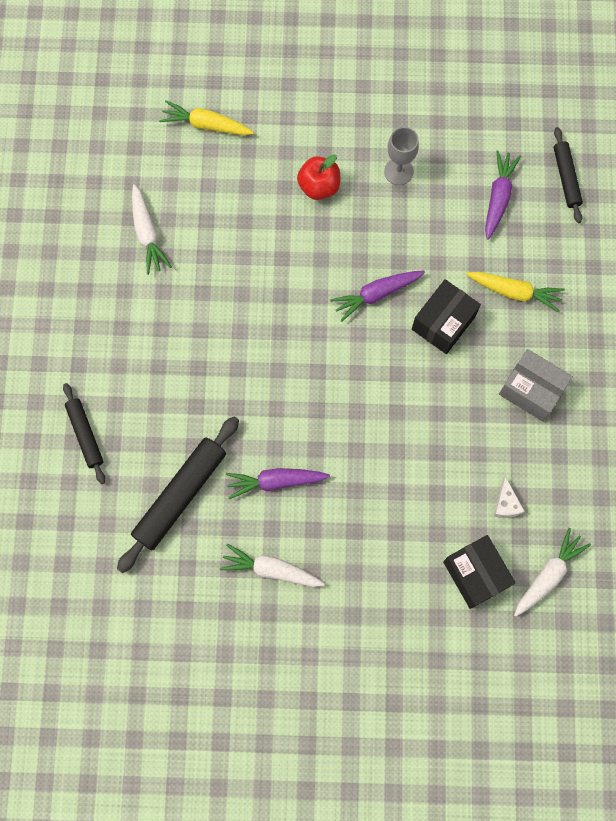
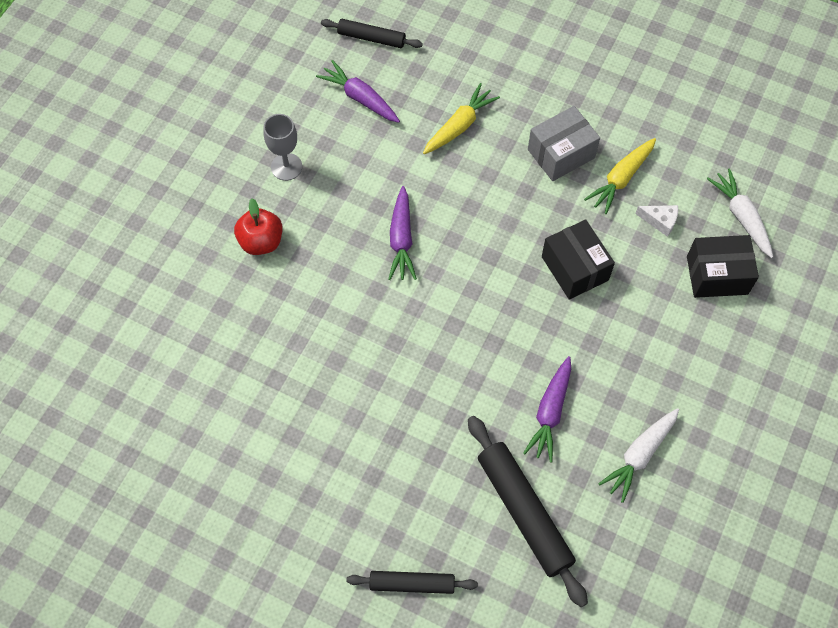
camera: 65 degrees left, 10 degrees down
white carrot [132,184,172,275] -> none
yellow carrot [159,100,254,135] -> yellow carrot moved to [584,138,656,214]
black box [412,279,481,354] -> black box moved to [542,219,615,300]

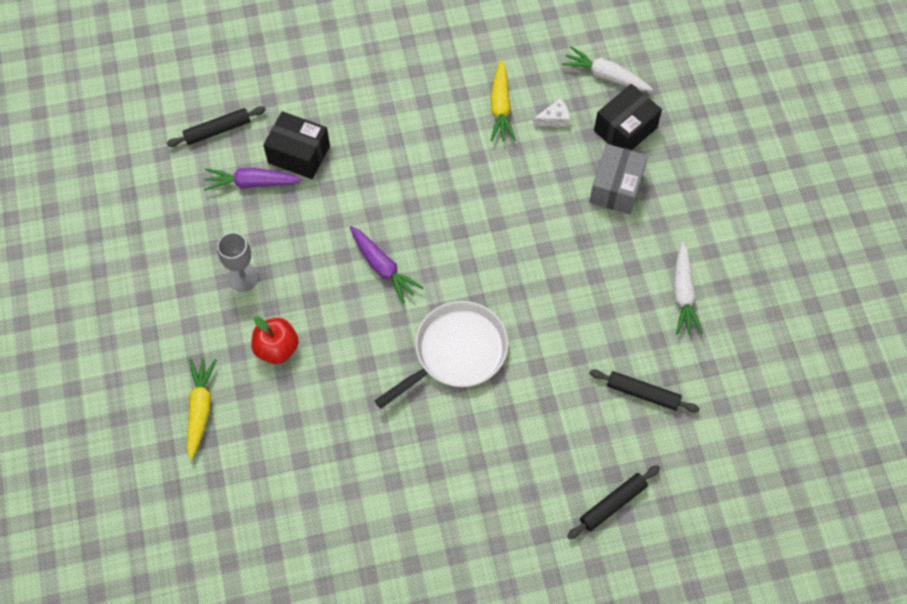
camera: 40 degrees left, 0 degrees up
yellow carrot [423,83,500,154] -> yellow carrot moved to [187,359,217,460]
black rolling pin [468,416,588,607] -> black rolling pin [589,369,700,413], size x0.59
purple carrot [523,356,571,462] -> none
grey box [528,106,600,181] -> grey box moved to [589,144,648,214]
black box [542,219,615,300] -> black box moved to [263,111,330,179]
none -> white pan [374,301,508,408]

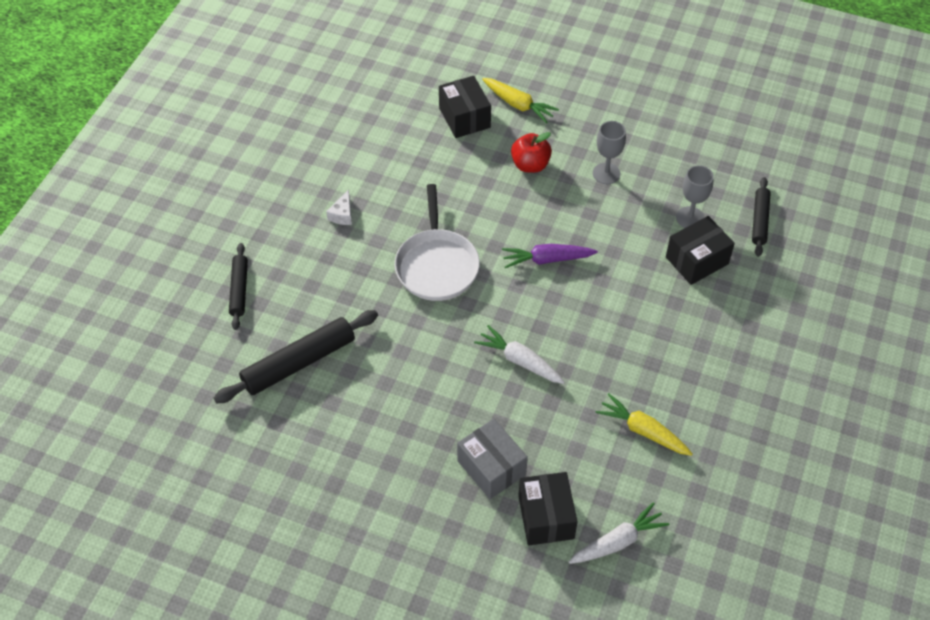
camera: 125 degrees right, 10 degrees down
purple carrot [204,168,303,191] -> grey goblet [676,165,714,228]
white cheese [533,98,570,127] -> white cheese moved to [326,189,352,225]
black rolling pin [589,369,700,413] -> black rolling pin [214,310,378,403], size x1.70
white carrot [673,242,703,335] -> white carrot moved to [474,325,565,384]
none -> black box [439,76,491,138]

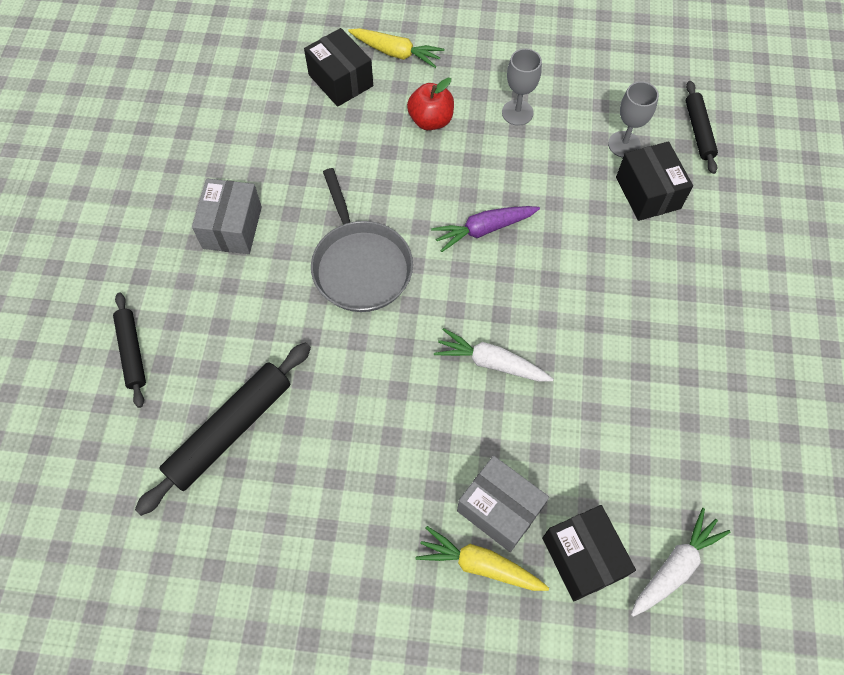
camera: 15 degrees left, 10 degrees up
white cheese [326,189,352,225] -> grey box [192,179,262,254]
white pan [395,184,480,301] -> grey pan [311,168,413,312]
yellow carrot [596,393,693,456] -> yellow carrot moved to [416,526,549,591]
black box [666,216,735,285] -> black box turned 60 degrees counterclockwise [616,141,693,221]

